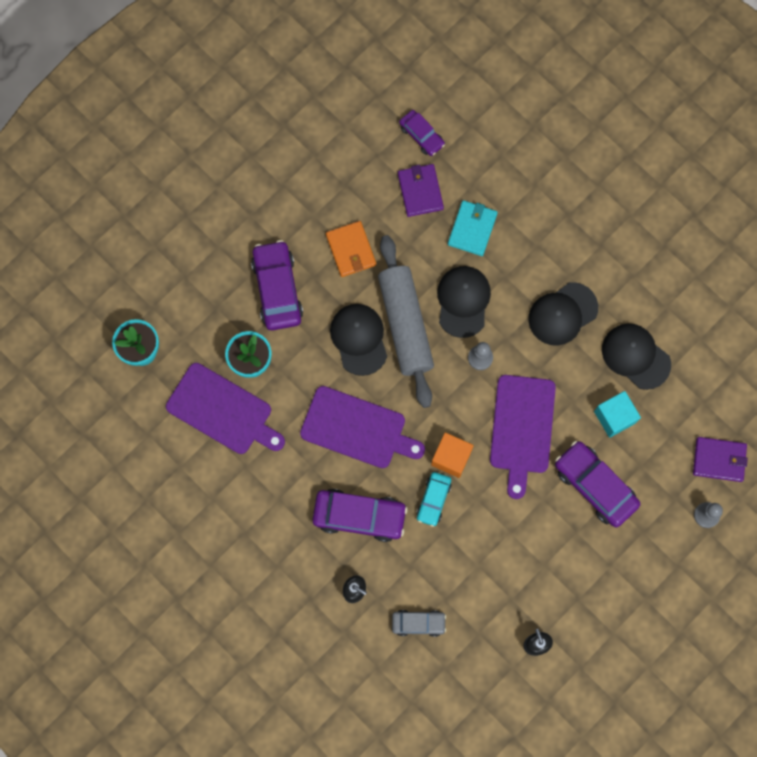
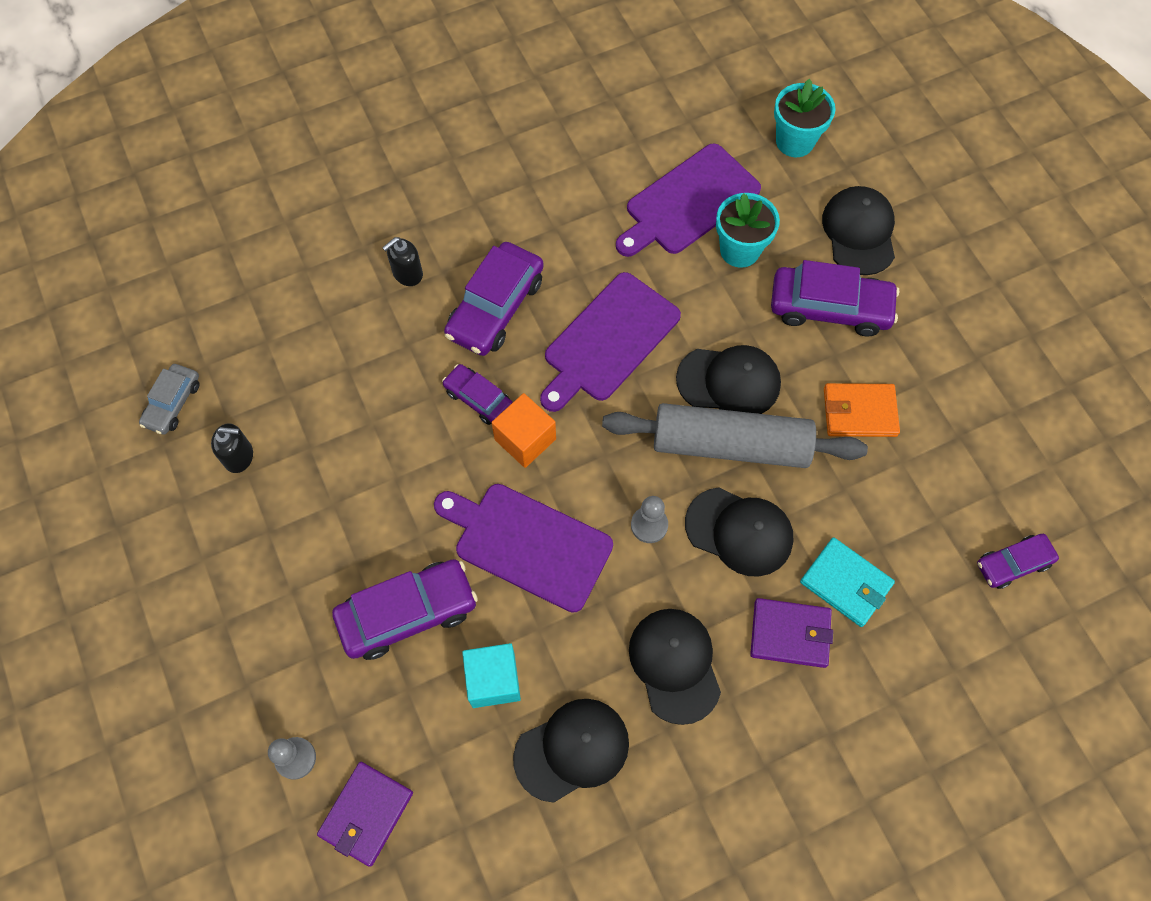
camera: 110 degrees right, 10 degrees down
grey car [392,610,446,637] -> grey car moved to [139,364,199,435]
purple wallet [398,164,444,217] -> purple wallet moved to [750,598,833,668]
turquoise car [416,472,452,527] -> purple car [442,364,513,425]
none -> black cap [822,186,895,275]

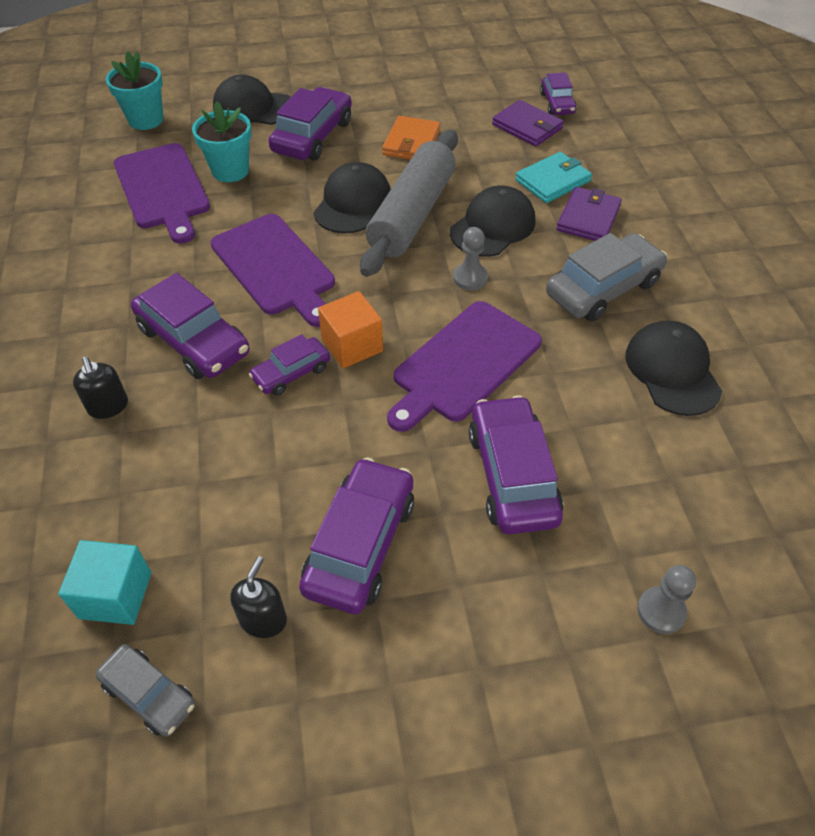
camera: 75 degrees left, 15 degrees down
purple wallet [317,762,413,867] -> purple wallet moved to [492,100,564,146]
turquoise cube [462,643,521,708] -> turquoise cube moved to [58,540,151,625]
black cap [629,609,721,725] -> grey car [546,233,667,321]
none -> purple car [299,457,414,614]

